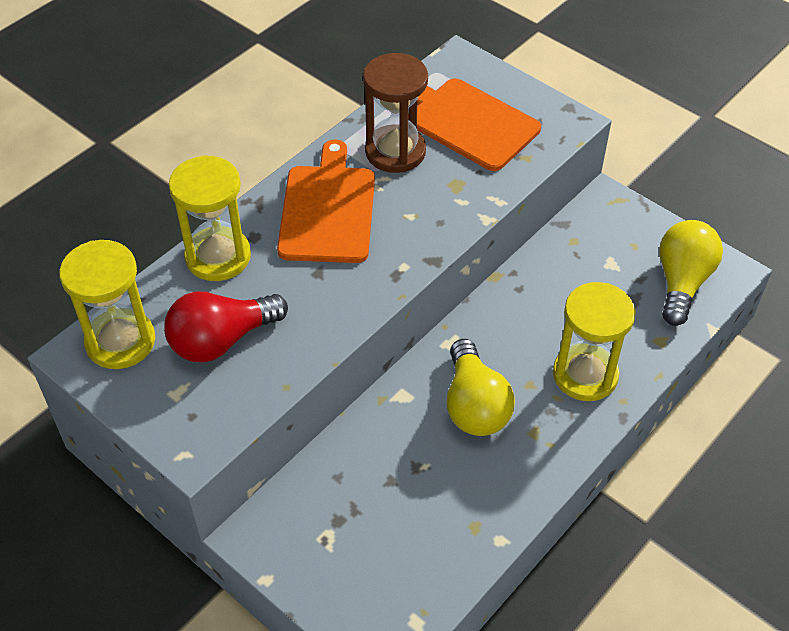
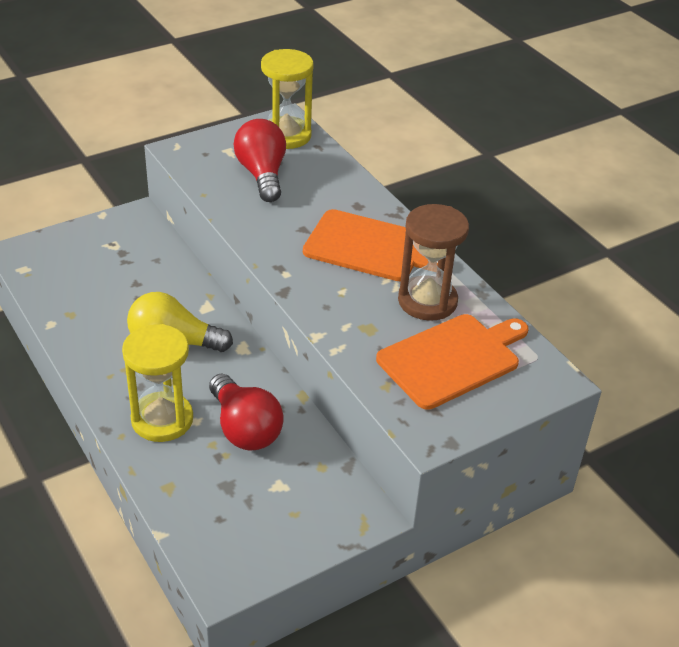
camera: 105 degrees right, 10 degrees down
yellow hourglass [169,155,251,281] -> none
yellow light bulb [660,220,723,326] -> none
none -> red light bulb [209,374,284,451]

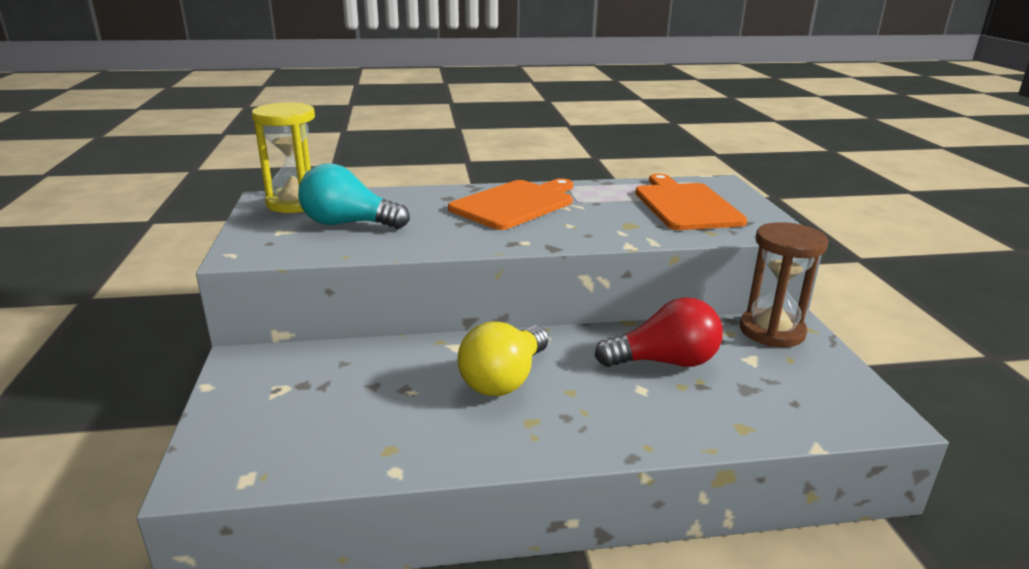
camera: 65 degrees left, 15 degrees down
yellow hourglass [122,324,193,442] -> none
red light bulb [234,119,286,202] -> turquoise light bulb [298,164,410,229]
brown hourglass [398,204,469,321] -> brown hourglass moved to [740,222,828,347]

